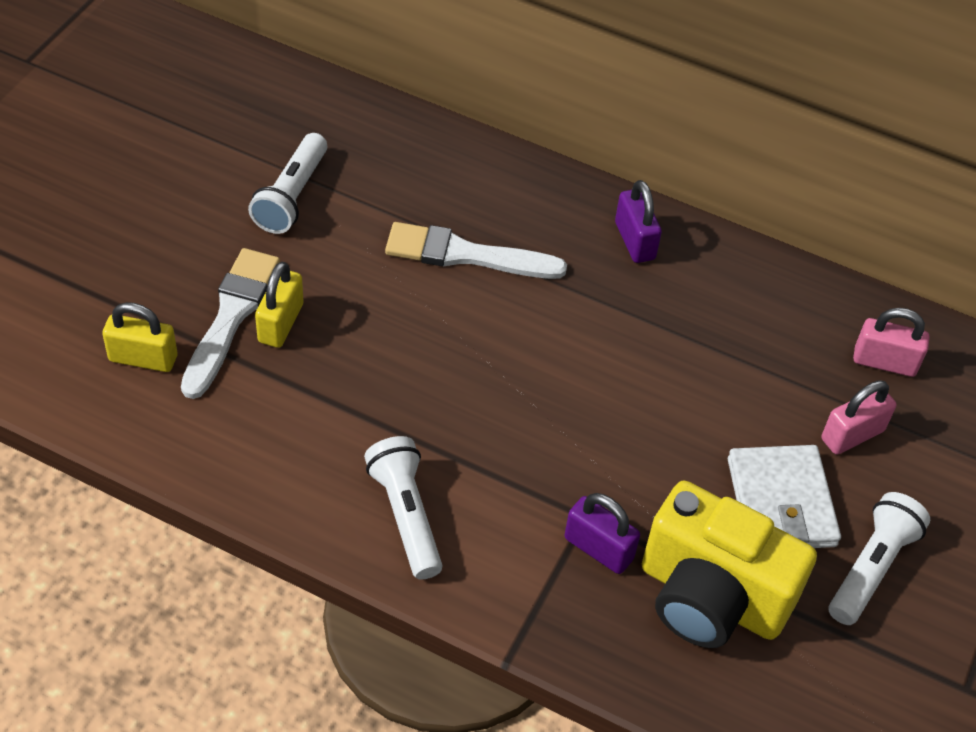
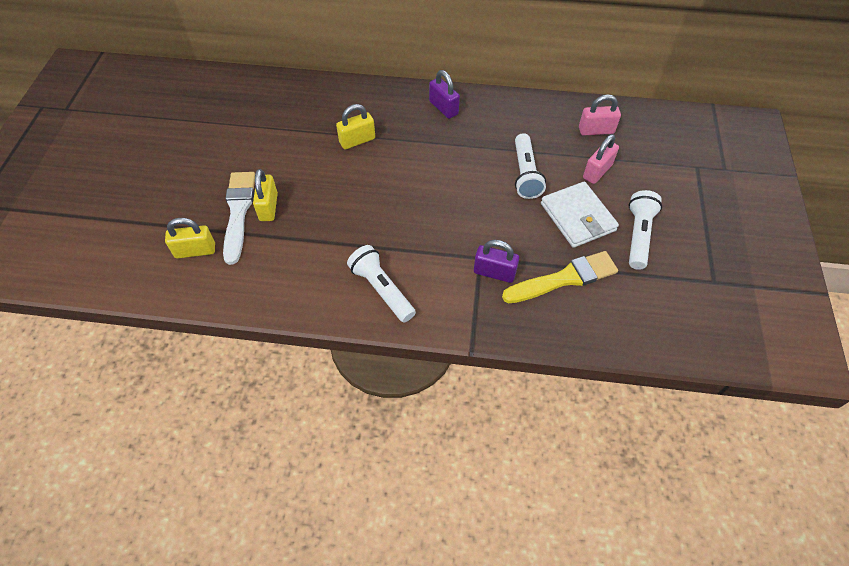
camera: 15 degrees left, 5 degrees up
white flashlight [248,133,327,234] -> white flashlight moved to [515,133,546,199]
white brush [385,222,567,279] -> yellow padlock [336,104,375,149]
yellow camera [642,481,817,648] -> yellow brush [502,251,618,303]

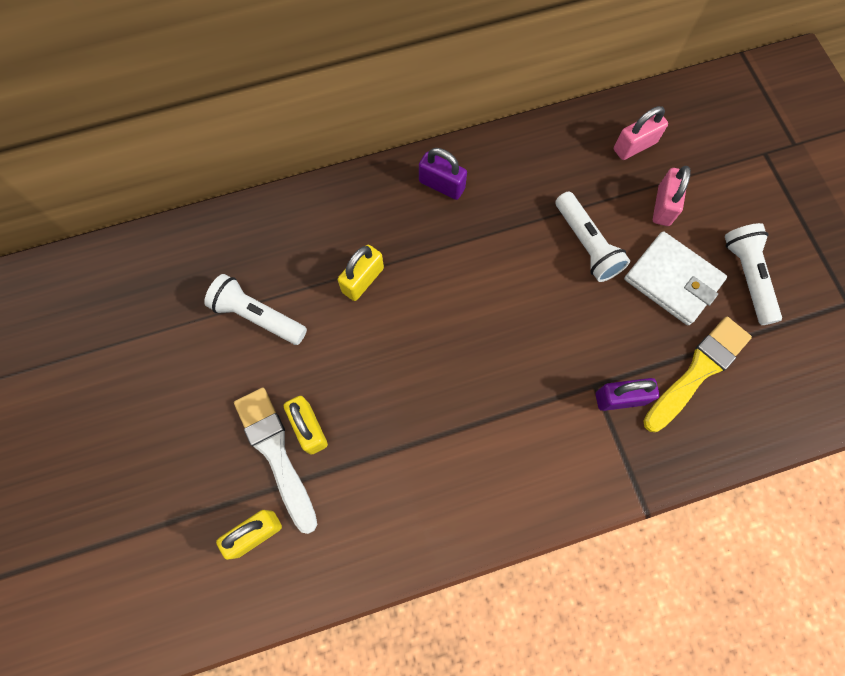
camera: 25 degrees left, 15 degrees up
white flashlight [347,245,416,322] -> white flashlight moved to [204,274,307,345]

